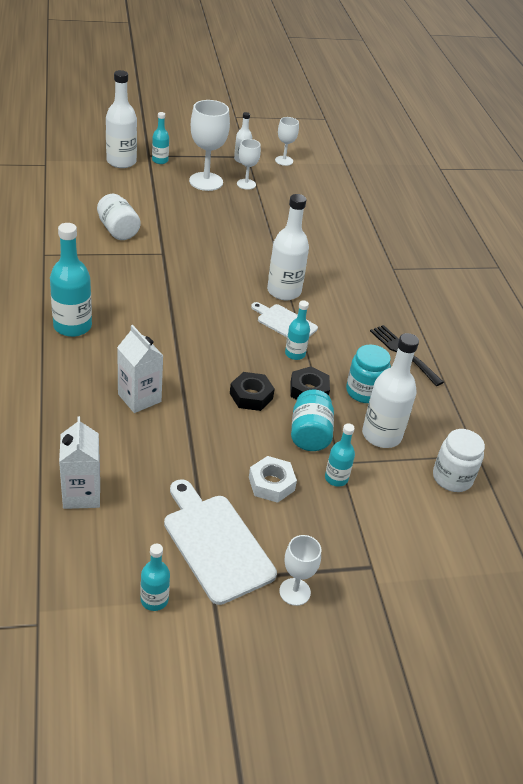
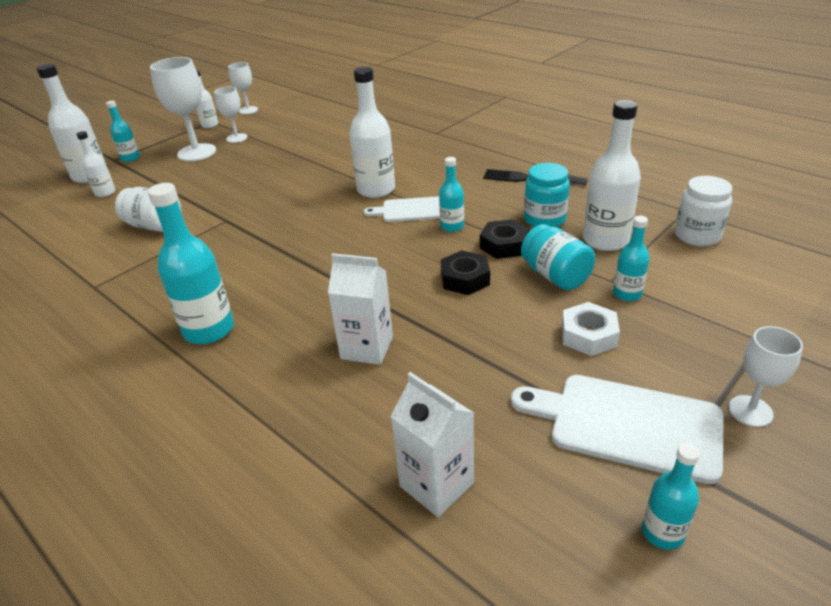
camera: 30 degrees left, 5 degrees down
none -> white bottle [76,131,116,197]

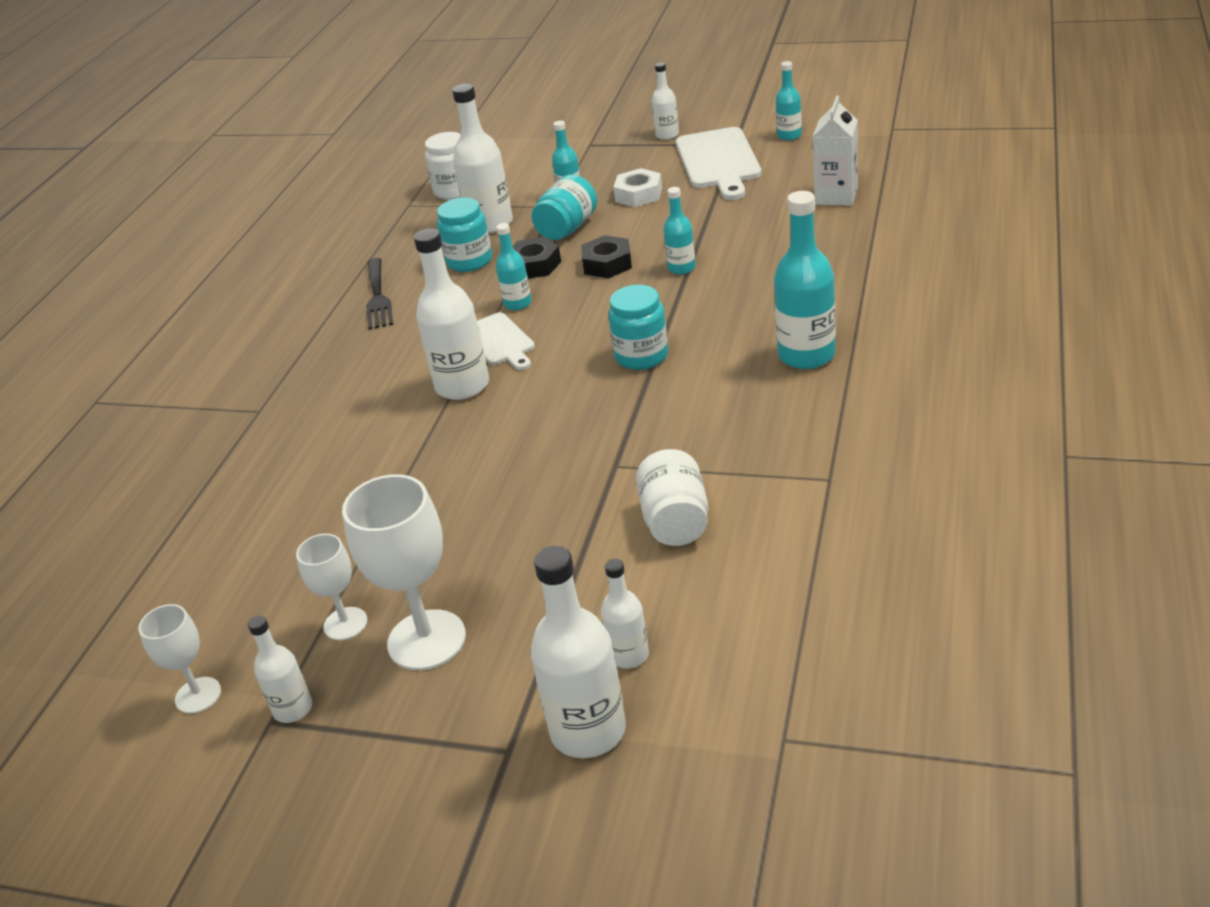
camera: 115 degrees left, 0 degrees up
turquoise bottle [106,100,140,162] -> turquoise bottle moved to [663,187,696,274]
white carton [328,253,393,365] -> none
white goblet [728,326,803,427] -> white bottle [652,63,679,140]
none -> turquoise jar [608,285,668,370]

